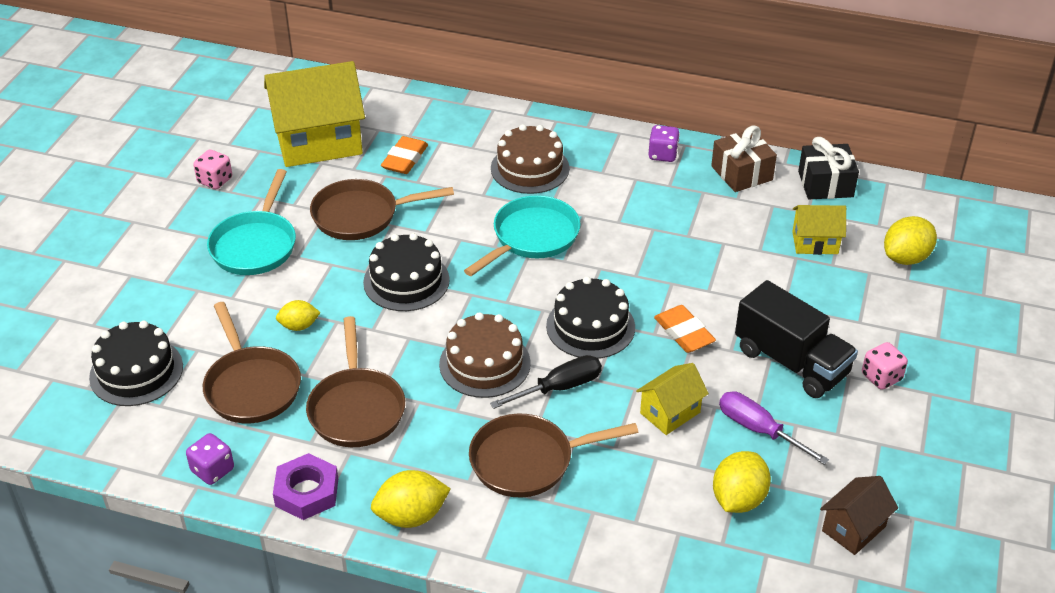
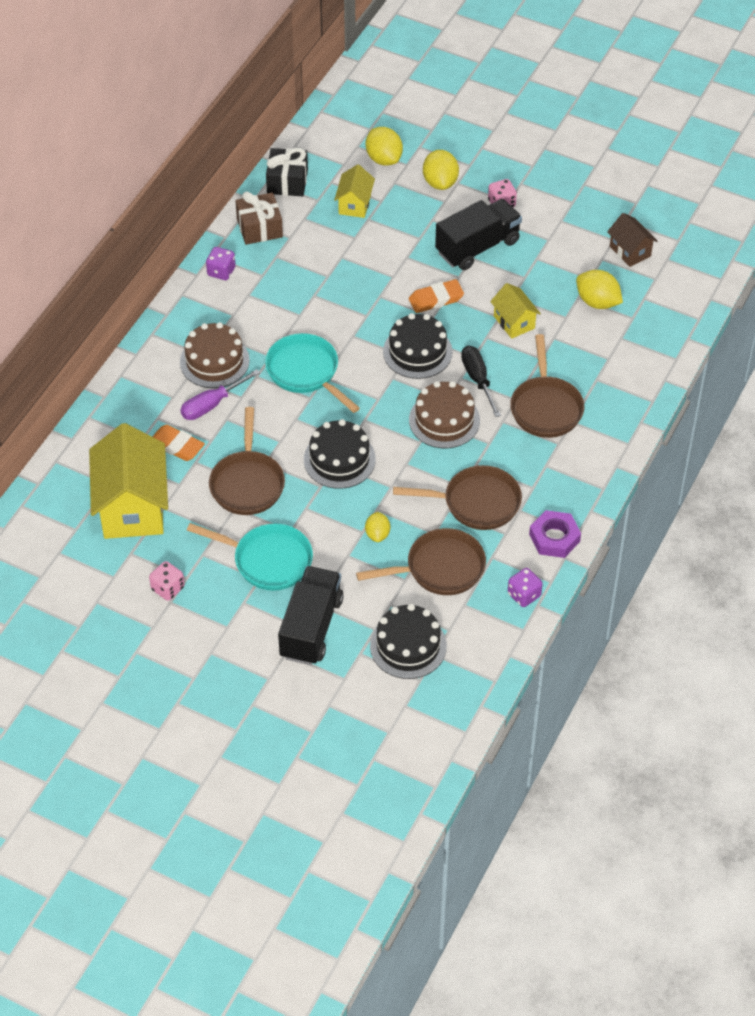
camera: 80 degrees left, 10 degrees up
yellow lemon [371,470,450,528] -> yellow lemon moved to [423,150,459,190]
purple screwdriver [719,391,829,465] -> purple screwdriver moved to [180,369,260,420]
none -> black truck [278,566,344,665]

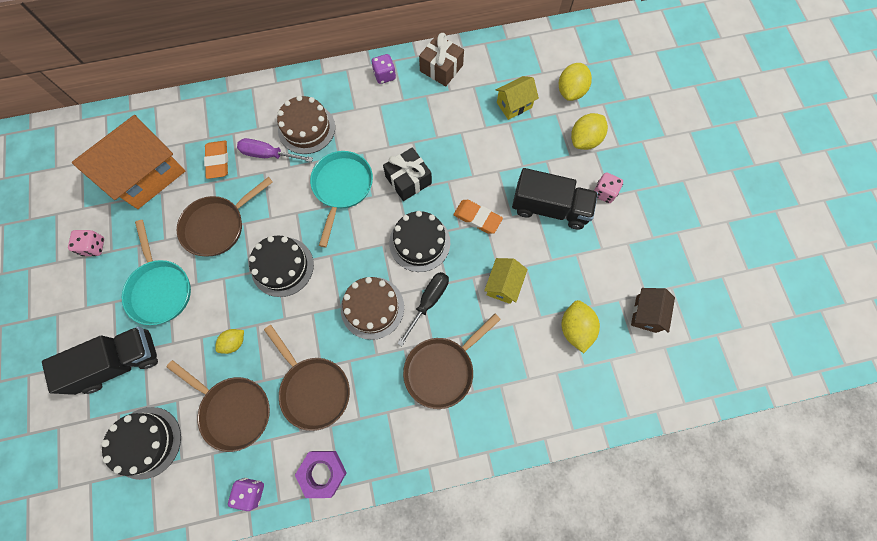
camera: 50 degrees right, 20 degrees up
yellow house [89,423,168,539] -> orange house [72,115,185,209]
black gift [266,148,308,196] -> black gift moved to [383,147,432,201]

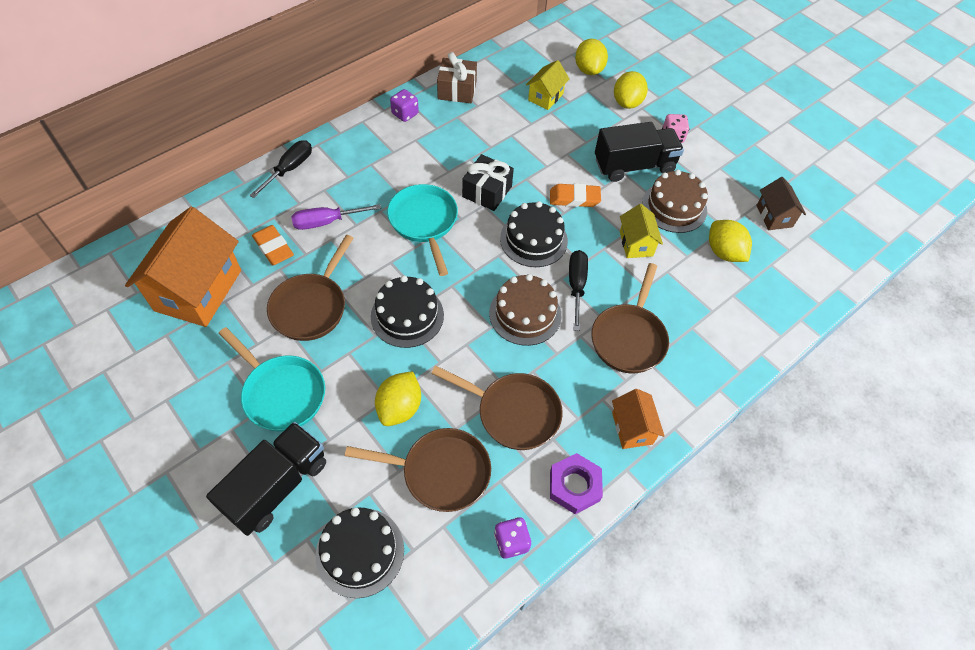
camera: 30 degrees left, 15 degrees down
pink dice [68,230,104,256] -> none
yellow lemon [215,329,244,354] -> yellow lemon [375,371,421,426], size x1.61
brown cake [277,95,335,154] -> brown cake moved to [642,170,708,233]
none -> black screwdriver [249,140,312,198]
none -> orange house [612,389,665,449]

